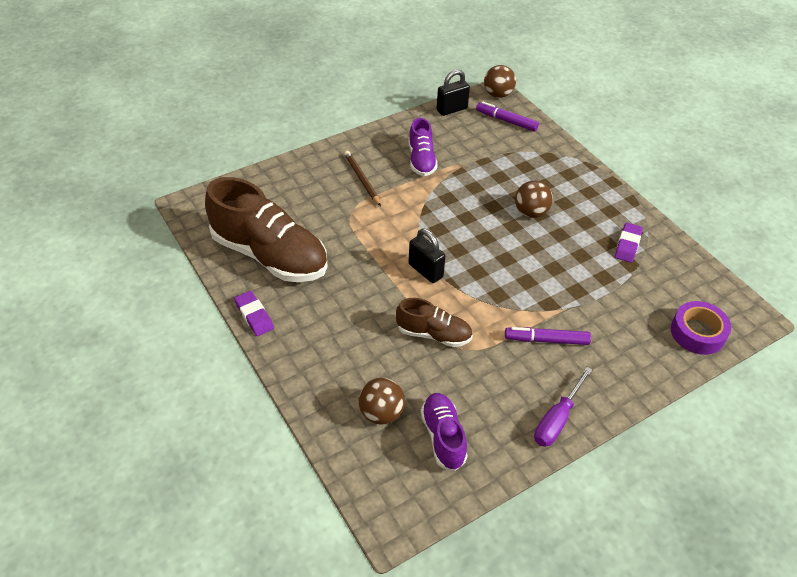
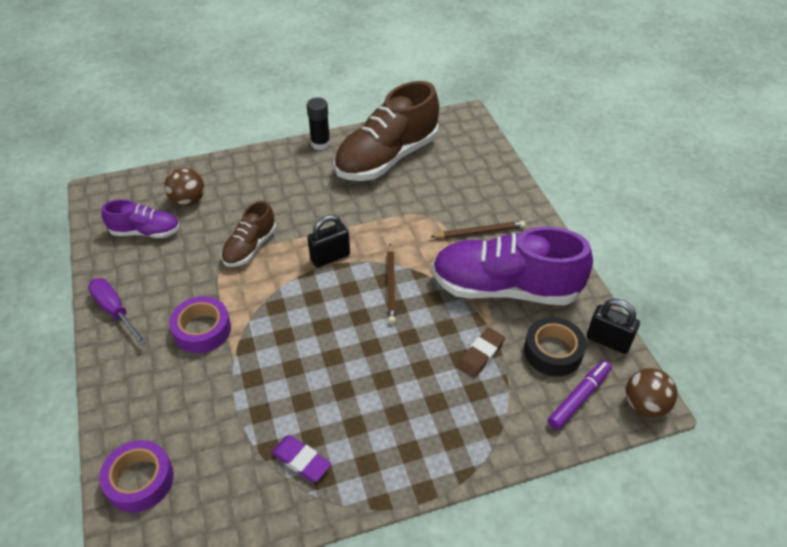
camera: 105 degrees right, 0 degrees up
purple eraser [234,291,274,336] -> black glue stick [307,98,330,150]
purple shoe [408,118,438,176] -> purple shoe [432,227,593,305], size x1.93
black padlock [436,70,470,116] -> black padlock turned 45 degrees counterclockwise [587,299,640,354]
purple marker [505,327,591,345] -> purple tape [169,296,231,353]
brown ball [515,181,553,218] -> none
none -> brown pencil [387,243,396,324]
none -> brown eraser [457,327,505,378]
none -> black tape [524,317,586,376]

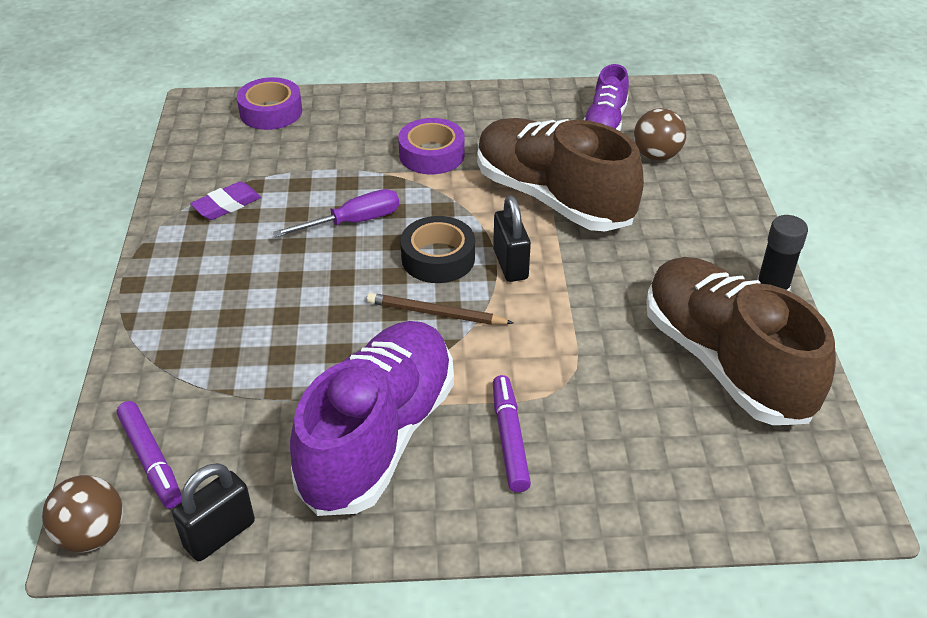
camera: 105 degrees right, 5 degrees down
purple screwdriver [88,278,147,346] -> purple screwdriver moved to [273,189,399,238]
brown shoe [221,201,276,267] -> brown shoe [477,118,644,231], size x1.93
brown pencil [431,221,526,239] -> purple marker [493,375,531,492]
brown eraser [457,327,505,378] -> none
black tape [524,317,586,376] -> black tape moved to [401,216,475,283]

